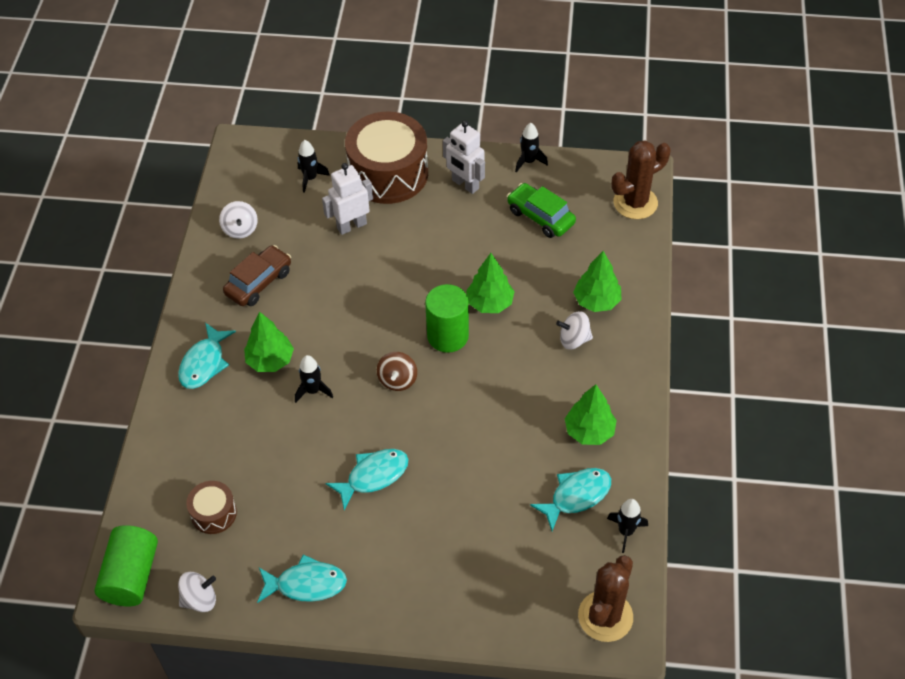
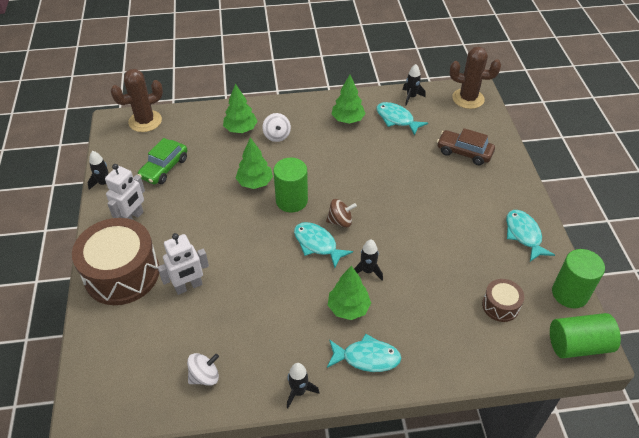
camera: 105 degrees left, 5 degrees down
white spinning top [178,572,216,612] -> green cylinder [552,249,605,308]
brown car [223,245,291,306] -> brown car moved to [437,128,495,165]
black rocket [298,140,330,193] -> black rocket moved to [287,363,319,408]
white robot [322,163,373,235] -> white robot turned 75 degrees counterclockwise [158,233,209,295]
turquoise fish [326,449,409,510] -> turquoise fish moved to [294,222,353,268]
brown cactus [612,140,670,219] -> brown cactus turned 75 degrees counterclockwise [111,69,163,132]

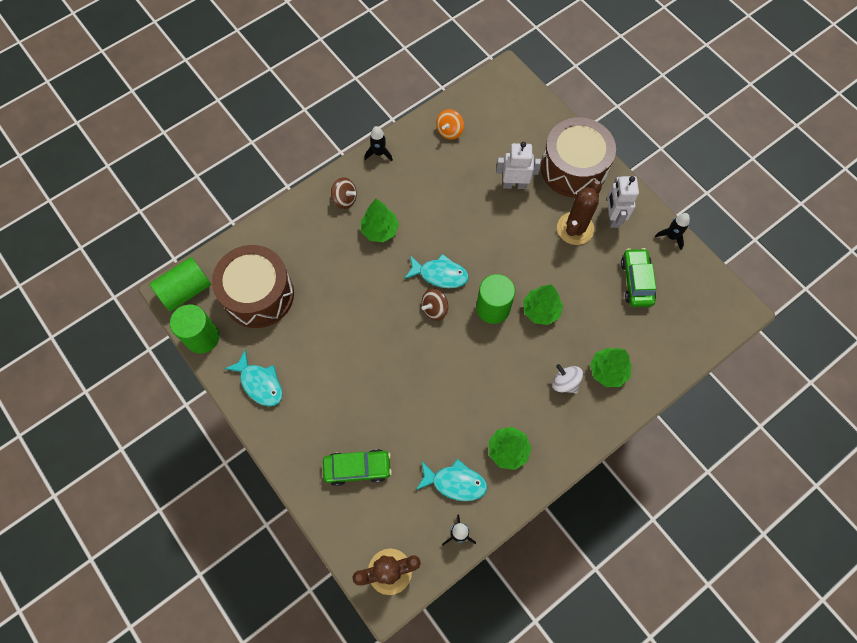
camera: 150 degrees right, 20 degrees up
brown cactus [111,69,163,132] -> brown cactus moved to [557,180,602,245]
white robot [158,233,209,295] -> white robot turned 60 degrees clockwise [496,142,541,189]
white spinning top [187,353,219,386] -> orange spinning top [436,109,464,140]
turquoise fish [327,334,401,372] -> brown spinning top [331,177,357,209]
black rocket [354,239,383,281] -> none
brown car [437,128,495,165] -> green car [323,449,392,486]
brown drum [482,279,524,322] -> brown drum [212,245,294,328], size x2.10

